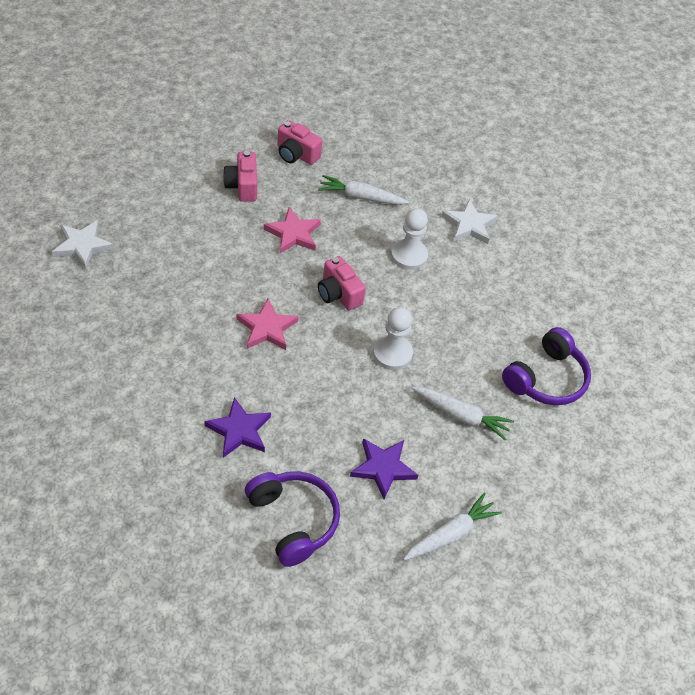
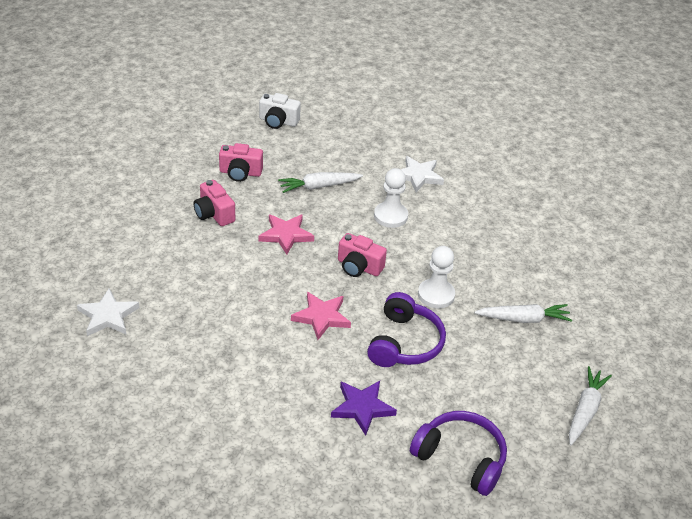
camera: 25 degrees left, 10 degrees down
purple star [350,438,418,499] -> none
purple headphones [502,327,591,405] -> purple headphones moved to [367,292,446,367]
none -> white camera [259,93,301,129]

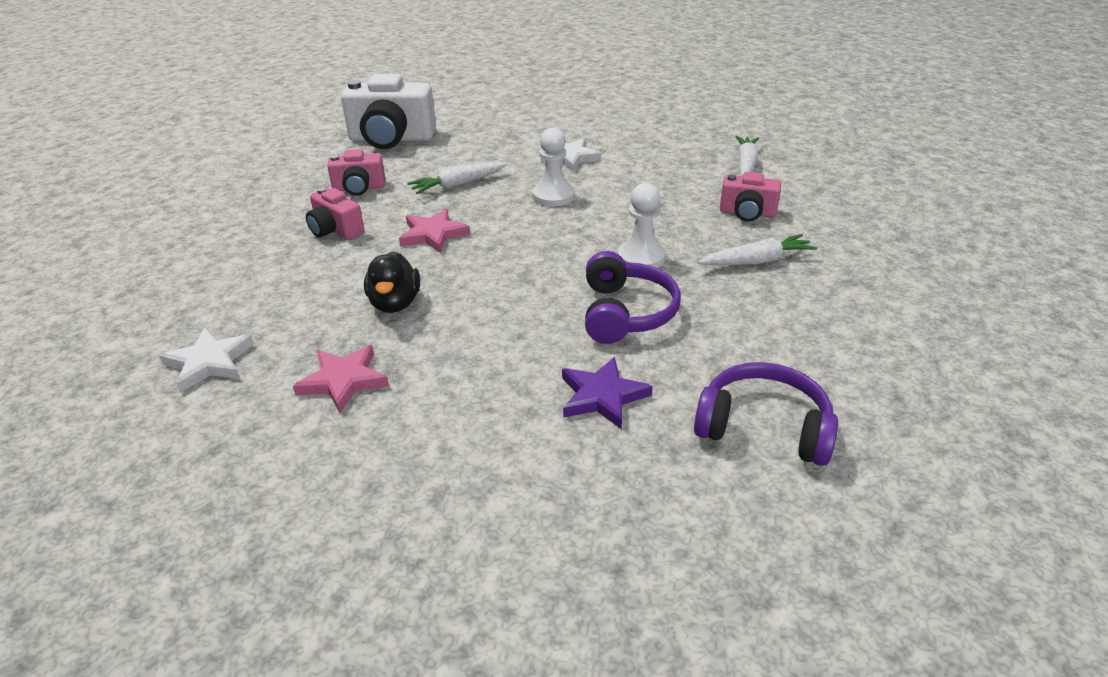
camera: 10 degrees left, 5 degrees down
white camera [259,93,301,129] -> white camera [341,74,436,149], size x1.83
pink star [291,292,351,340] -> pink star moved to [293,345,389,413]
pink camera [338,233,387,277] -> pink camera moved to [720,172,781,222]
white carrot [569,366,612,445] -> white carrot moved to [736,136,759,176]
none -> black duck [364,251,420,313]

